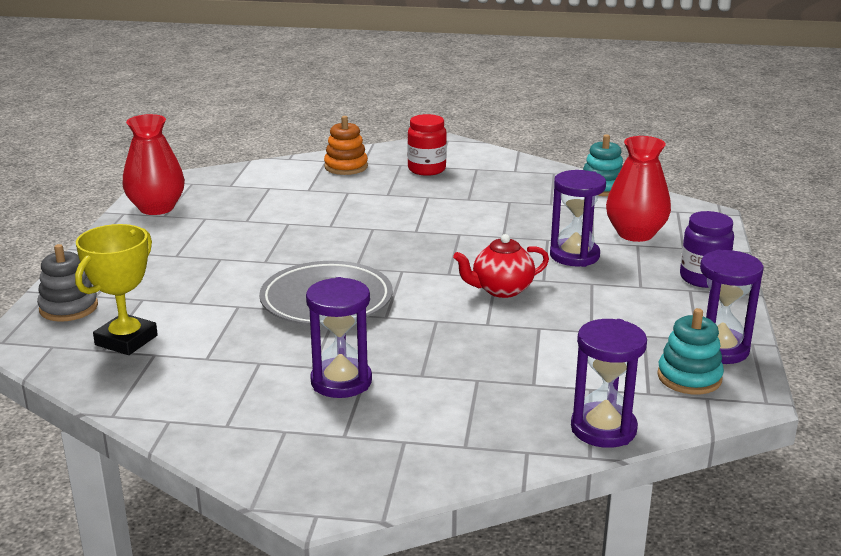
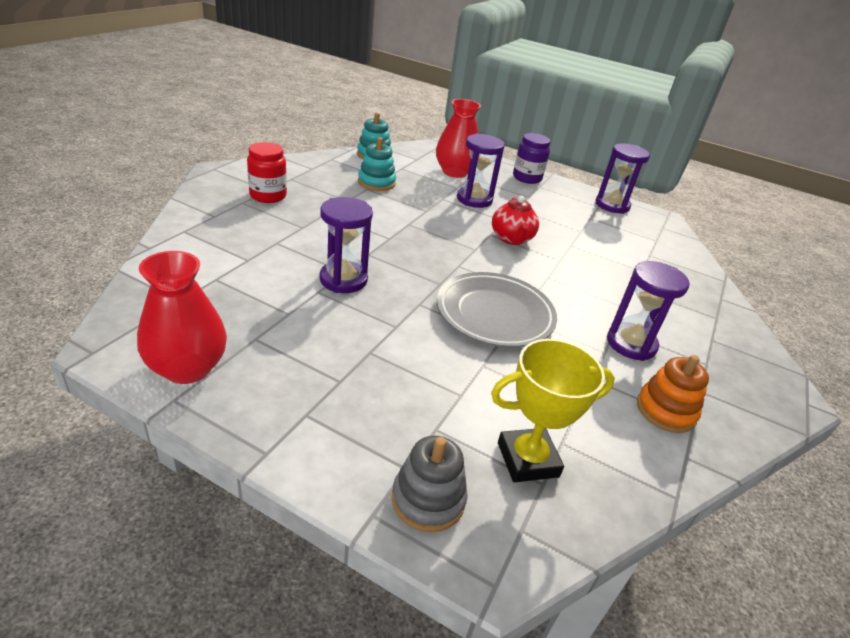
camera: 75 degrees left, 10 degrees up
yellow trophy [75,224,158,355] -> yellow trophy turned 60 degrees counterclockwise [491,339,615,482]
orange stacking toy [324,116,368,175] -> orange stacking toy moved to [637,355,709,433]
purple hourglass [571,319,647,448] -> purple hourglass moved to [320,197,373,293]
turquoise stacking toy [657,308,724,394] -> turquoise stacking toy moved to [358,137,396,191]

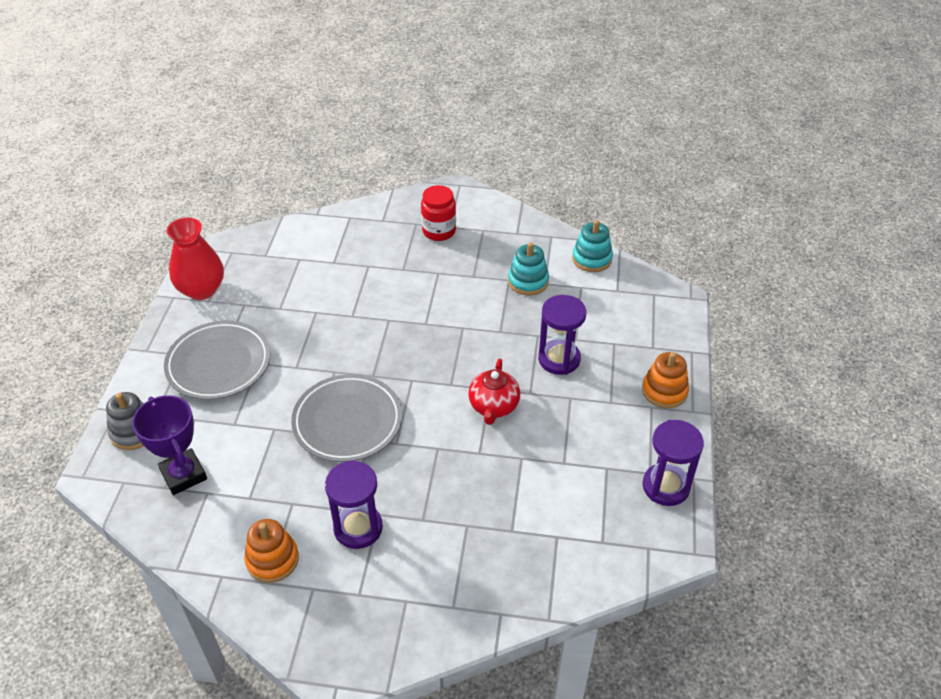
camera: 75 degrees right, 10 degrees up
purple hourglass [320,197,373,293] -> none
red vase [436,99,481,178] -> none
yellow trophy [491,339,615,482] -> purple trophy [132,395,207,495]
red teapot [492,196,539,245] -> red teapot turned 60 degrees counterclockwise [468,359,520,425]
purple jar [513,133,551,184] -> orange stacking toy [642,352,689,408]
none -> grey plate [164,321,271,400]

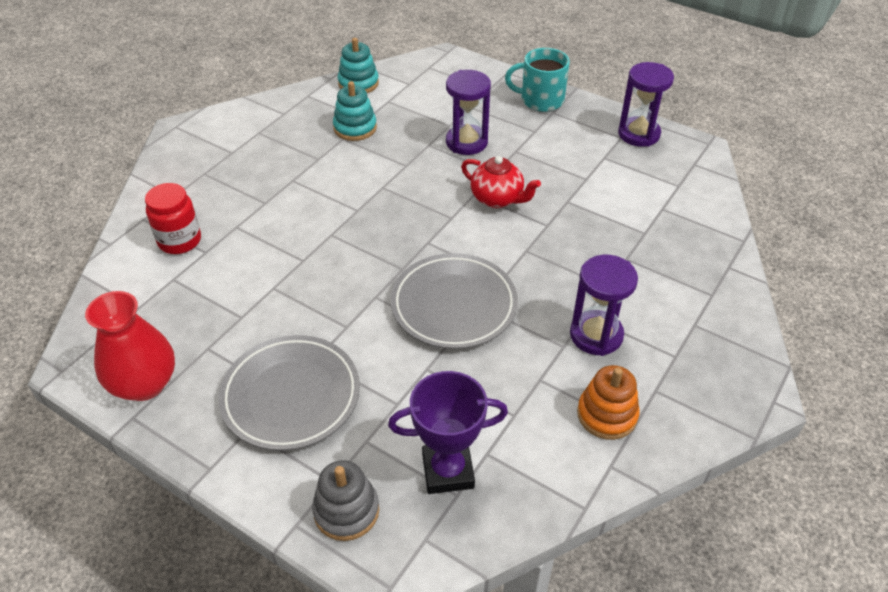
camera: 65 degrees left, 0 degrees up
red jar [421,185,456,241] -> red jar moved to [145,183,201,254]
orange stacking toy [642,352,689,408] -> turquoise mug [505,48,570,112]

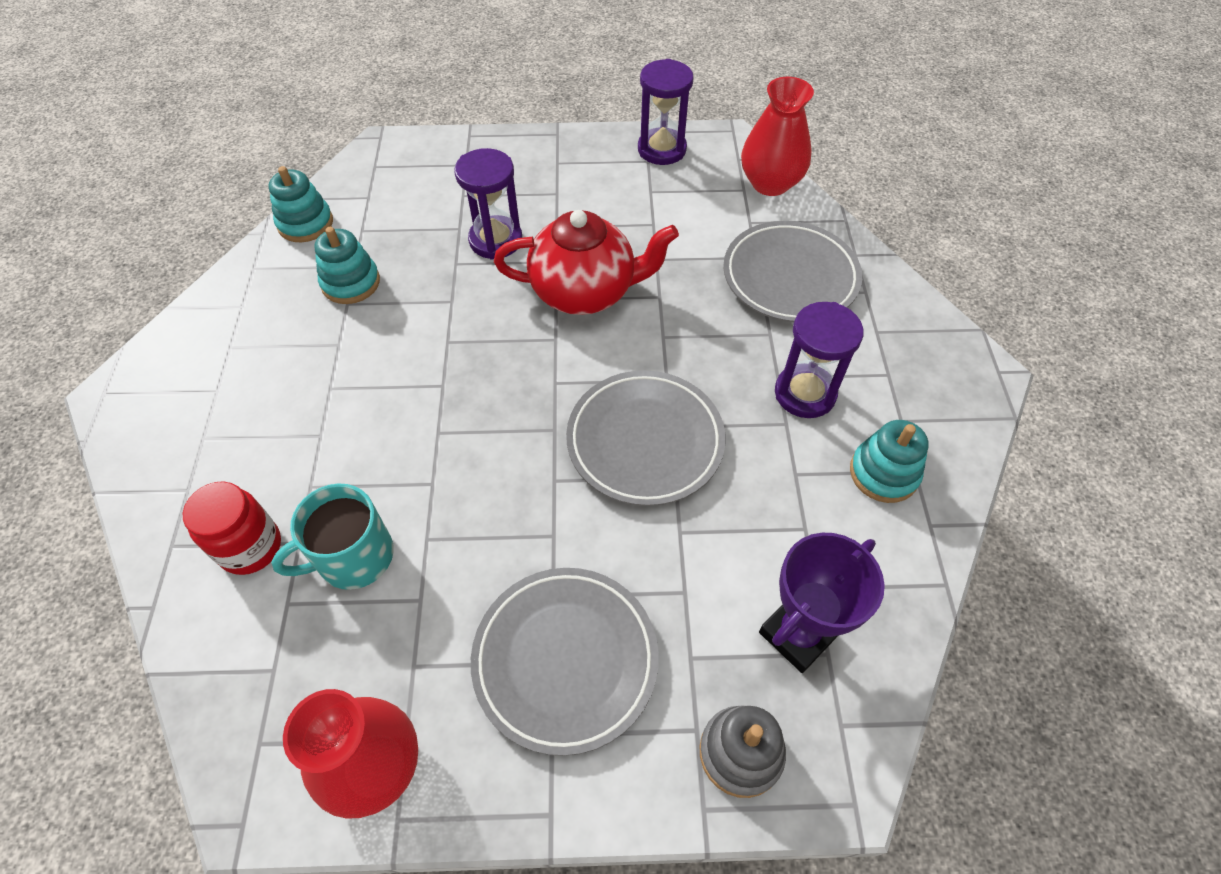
camera: 35 degrees left, 10 degrees up
red teapot [461,156,541,208] -> red teapot [494,210,679,315], size x1.59
turquoise mug [505,48,570,112] -> turquoise mug moved to [271,484,394,590]
orange stacking toy [577,365,640,440] -> turquoise stacking toy [850,420,929,503]
none -> grey plate [723,221,862,322]
none -> red vase [741,77,814,196]

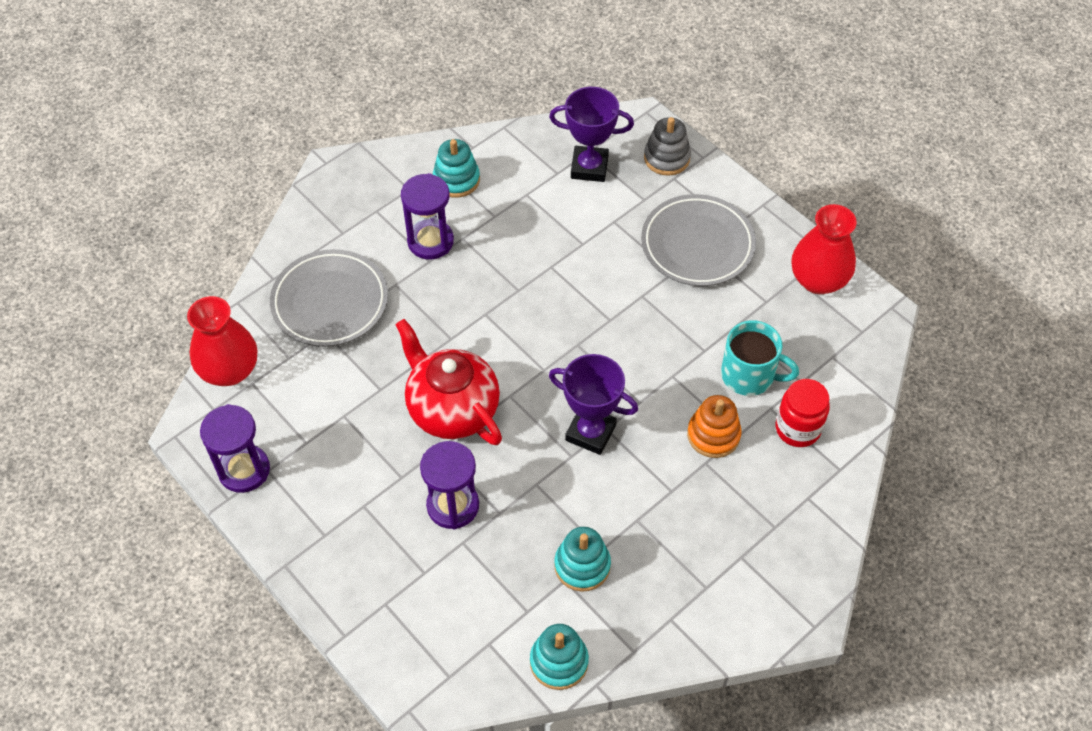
camera: 130 degrees left, 0 degrees up
grey plate [566,370,725,506] -> none
none -> purple trophy [549,354,638,455]
none -> orange stacking toy [687,395,742,458]

